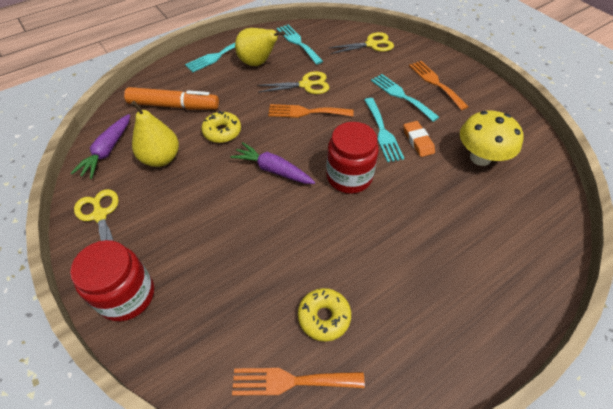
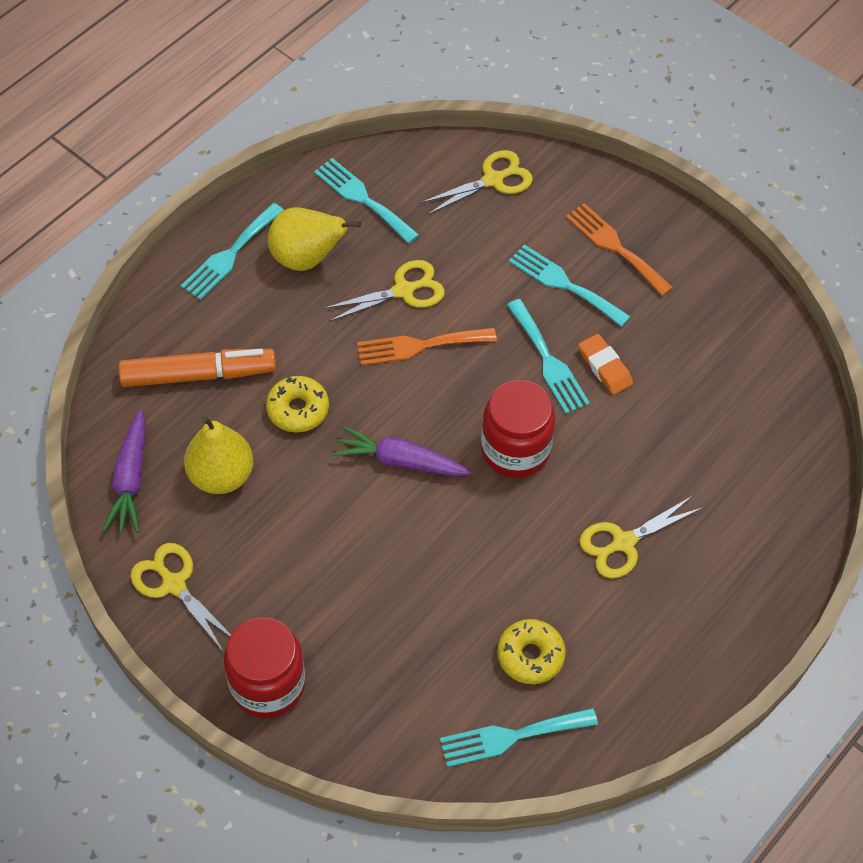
camera: 15 degrees left, 5 degrees up
orange fork [232,368,365,396] -> turquoise fork [440,708,598,767]
yellow mushroom [460,110,523,166] -> none
none -> yellow scissors [579,496,703,578]

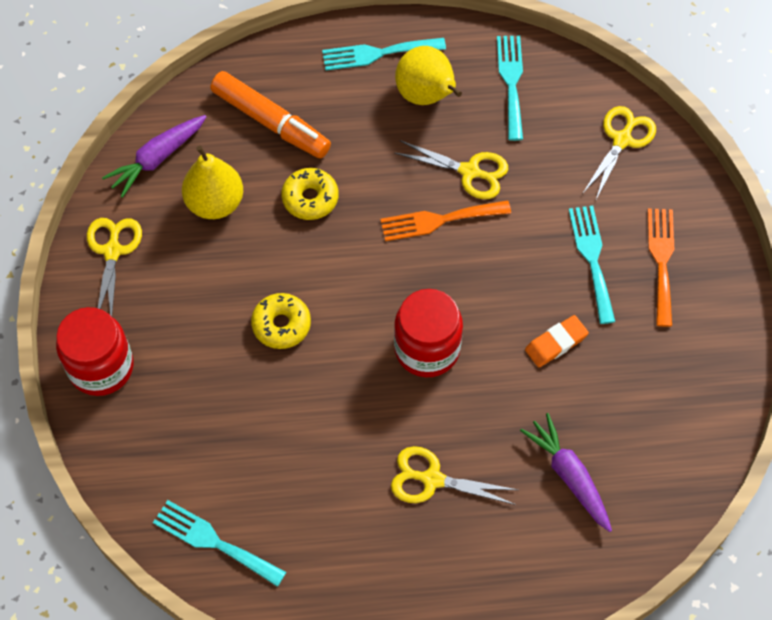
camera: 45 degrees right, 5 degrees up
purple carrot [333,426,471,476] -> purple carrot moved to [520,413,612,532]
orange fork [357,328,497,366] -> orange fork turned 45 degrees counterclockwise [380,200,511,241]
yellow scissors [420,150,533,215] -> yellow scissors turned 75 degrees counterclockwise [582,106,656,199]
yellow donut [497,619,566,684] -> yellow donut moved to [251,293,311,349]
turquoise fork [507,299,590,414] -> none
orange eraser [578,334,633,395] -> orange eraser turned 45 degrees clockwise [525,315,589,367]

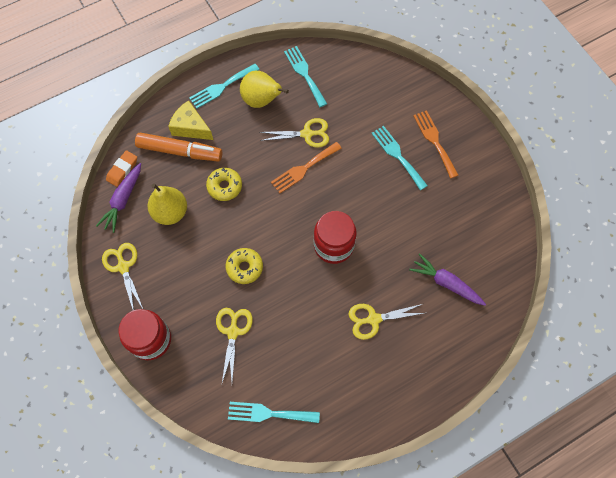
camera: 25 degrees left, 5 degrees up
orange eraser [525,315,589,367] -> orange eraser moved to [106,150,137,187]
yellow scissors [582,106,656,199] -> yellow scissors moved to [216,308,253,383]
none -> yellow cheese [168,100,213,140]

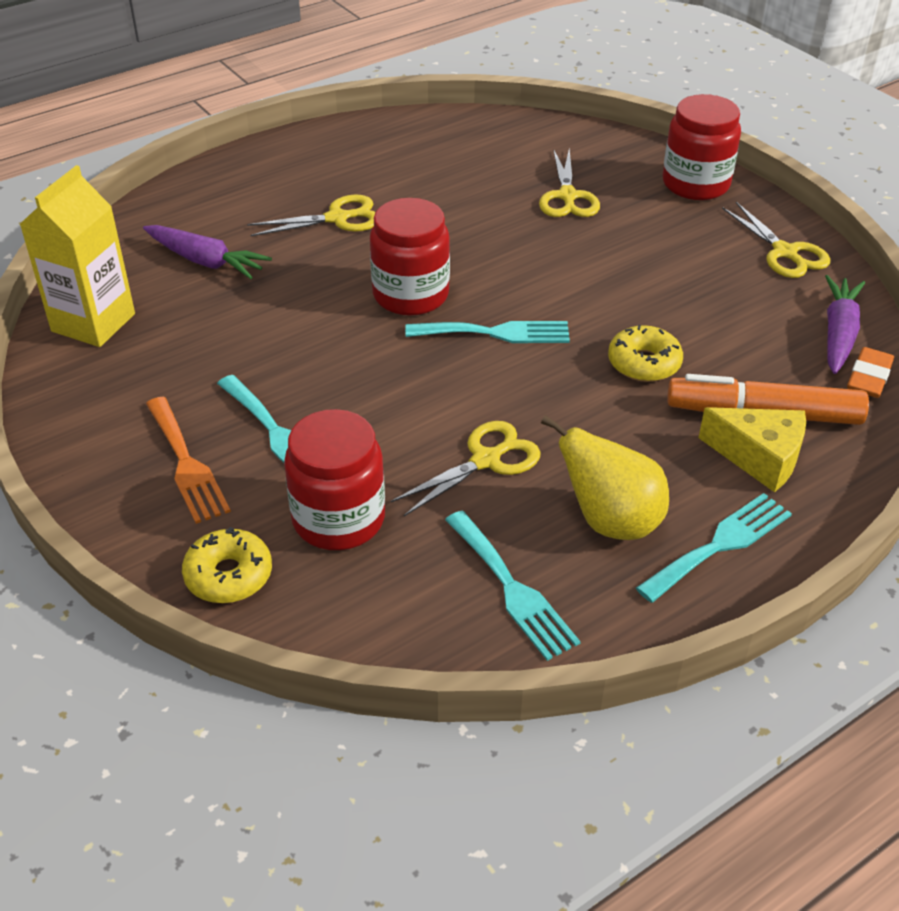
camera: 175 degrees right, 25 degrees down
yellow pear [148,184,187,225] -> none
yellow donut [226,248,263,284] -> yellow donut moved to [182,527,272,603]
turquoise fork [228,402,320,423] -> turquoise fork moved to [405,321,570,343]
yellow scissors [259,118,329,148] -> yellow scissors turned 150 degrees clockwise [390,421,541,516]
orange fork [271,142,342,193] -> none
none -> yellow carton [19,165,135,347]
none -> red jar [284,409,385,550]

